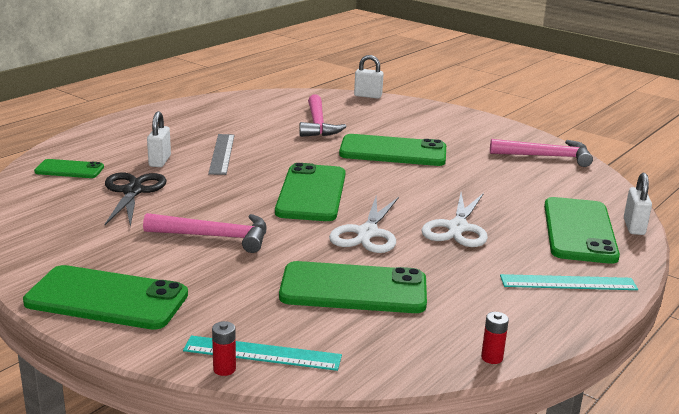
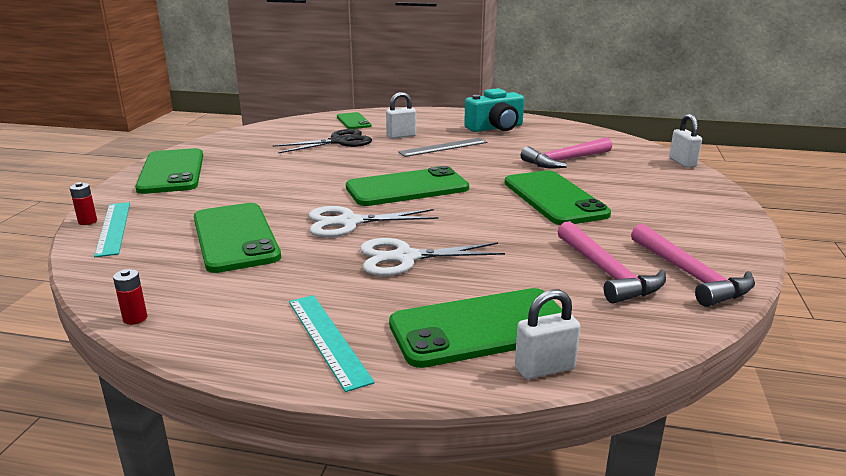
camera: 65 degrees right, 0 degrees up
pink hammer [143,213,267,253] -> pink hammer moved to [557,221,666,304]
none -> turquoise camera [464,88,524,132]

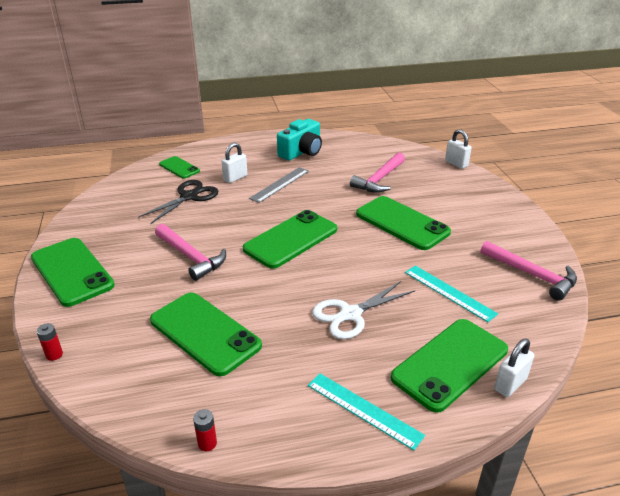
camera: 25 degrees left, 10 degrees up
turquoise ruler [94,202,130,257] -> turquoise ruler moved to [405,266,498,322]
white scissors [309,206,438,238] -> none
pink hammer [557,221,666,304] -> pink hammer moved to [155,224,226,281]

